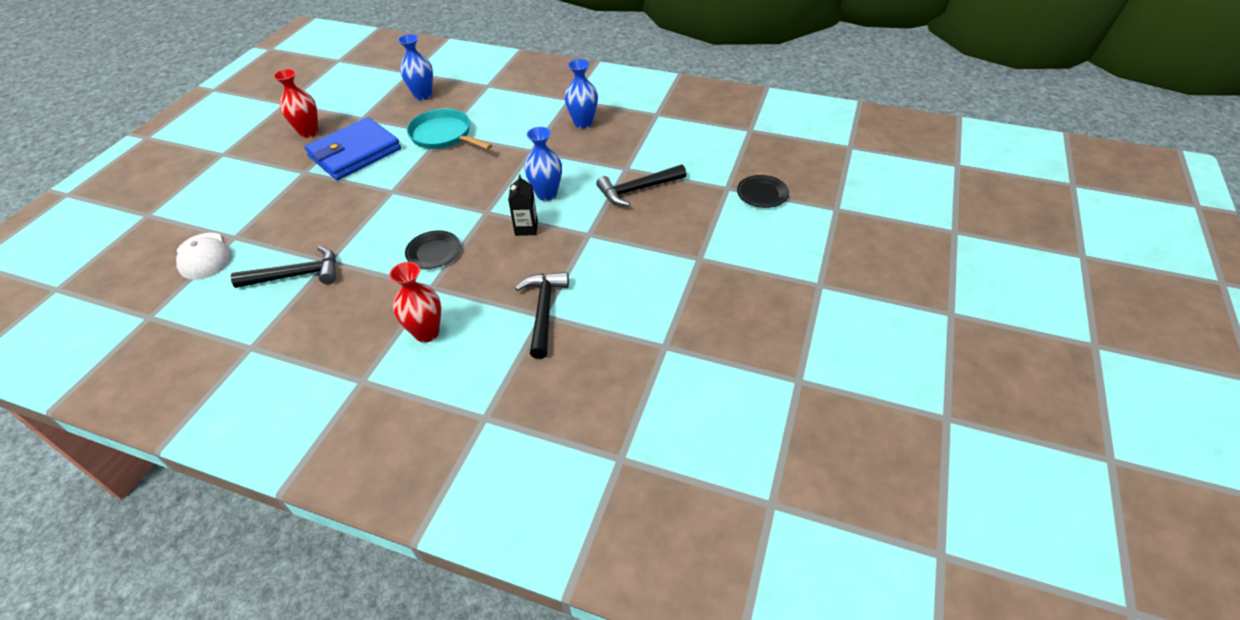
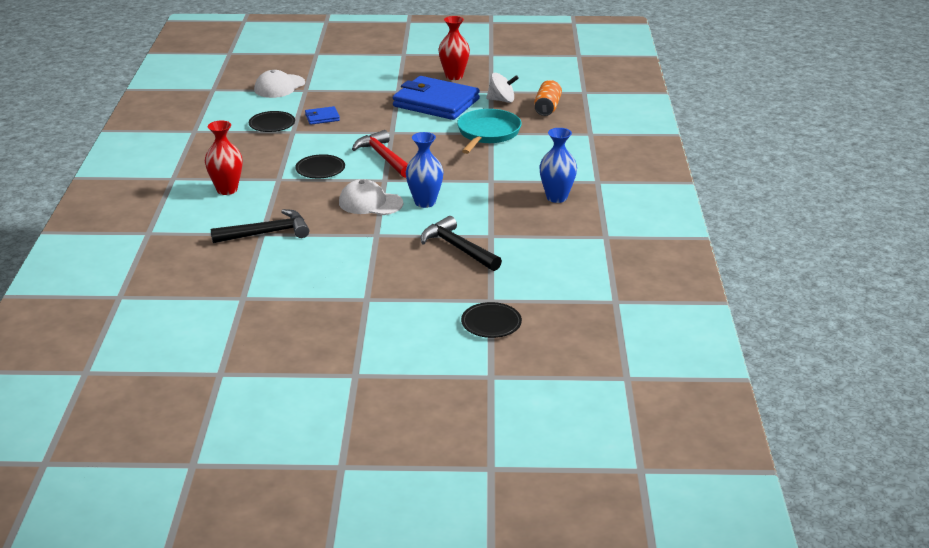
camera: 70 degrees right, 15 degrees down
black hammer [231,246,336,288] -> black plate [249,111,295,132]
blue vase [398,34,433,100] -> orange can [534,80,562,116]
black carton [508,175,538,236] -> white cap [339,179,403,215]
none -> blue wallet [305,106,340,125]
none -> red hammer [352,130,408,178]
none -> white spinning top [486,73,519,103]

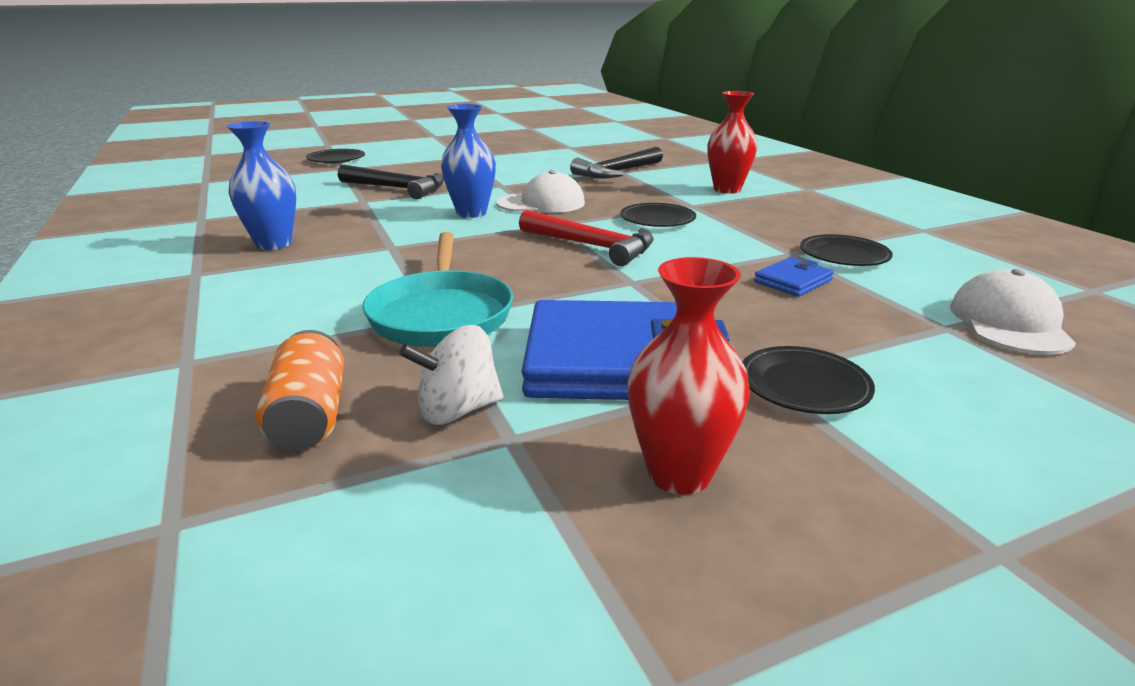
camera: 155 degrees right, 5 degrees down
none -> black plate [742,346,875,414]

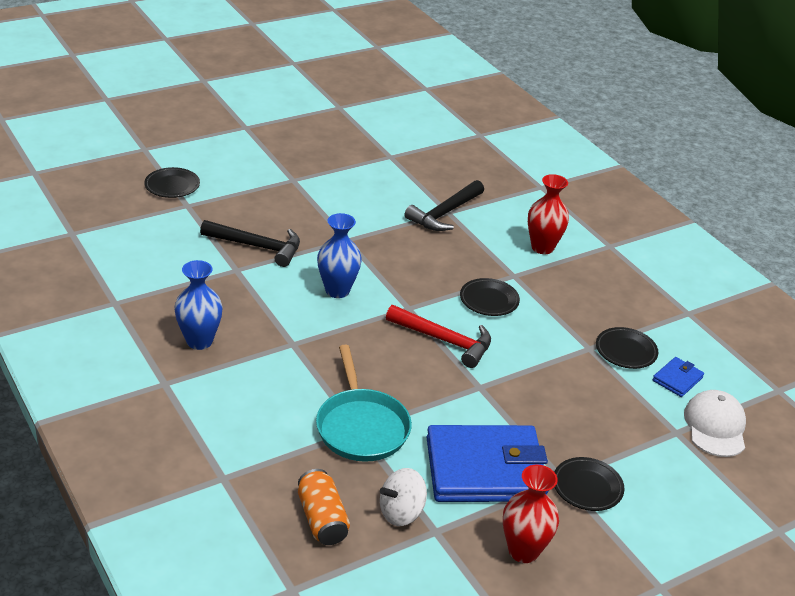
camera: 10 degrees left, 10 degrees up
white cap [496,170,585,213] -> none
blue wallet [754,257,834,297] -> blue wallet moved to [652,357,704,397]

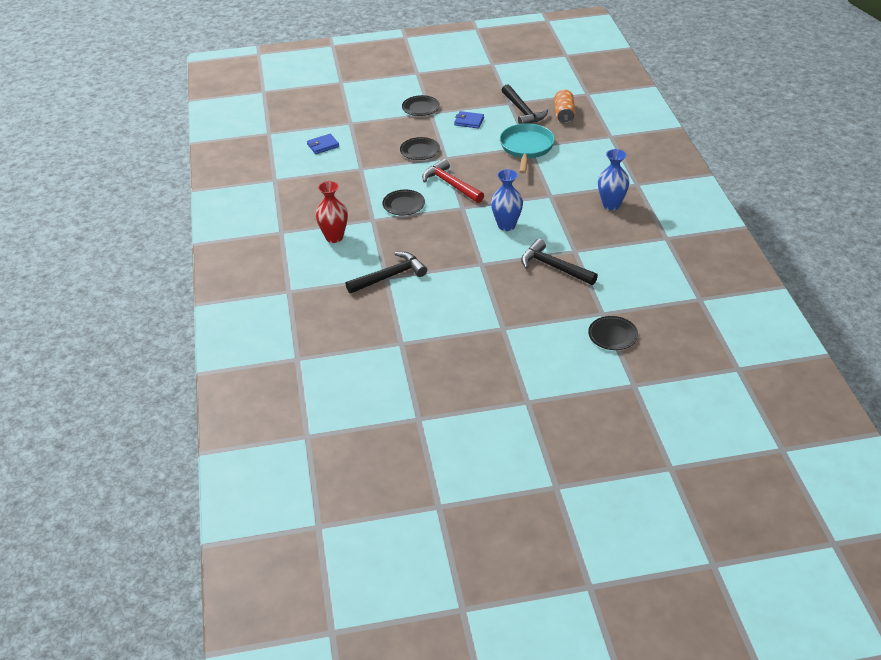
camera: 155 degrees left, 5 degrees up
white spinning top [380,468,427,526] -> black hammer [501,84,548,124]
blue wallet [426,425,549,502] -> blue wallet [454,111,484,129], size x0.43
red vase [503,465,559,563] -> none
black plate [596,327,658,369] -> black plate moved to [400,137,440,160]
white cap [684,390,746,457] -> none

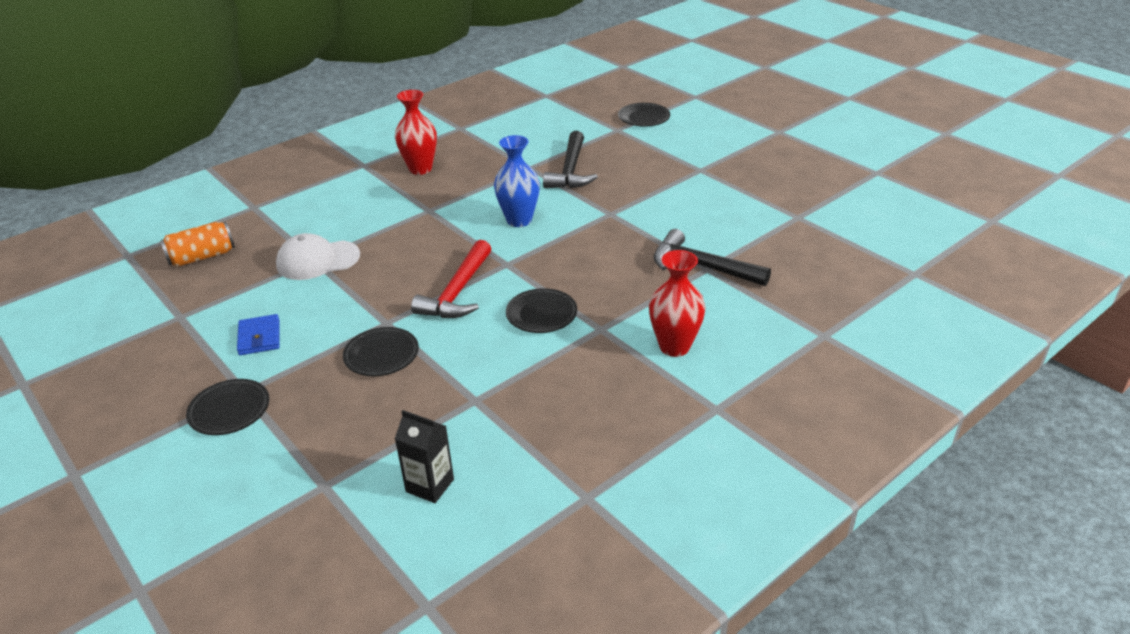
camera: 120 degrees left, 5 degrees down
blue wallet [307,134,339,154] -> black carton [395,410,454,503]
turquoise pan [500,123,555,174] -> white cap [276,233,360,280]
black hammer [501,84,548,124] -> none
blue vase [598,149,630,210] -> red vase [395,90,437,175]

